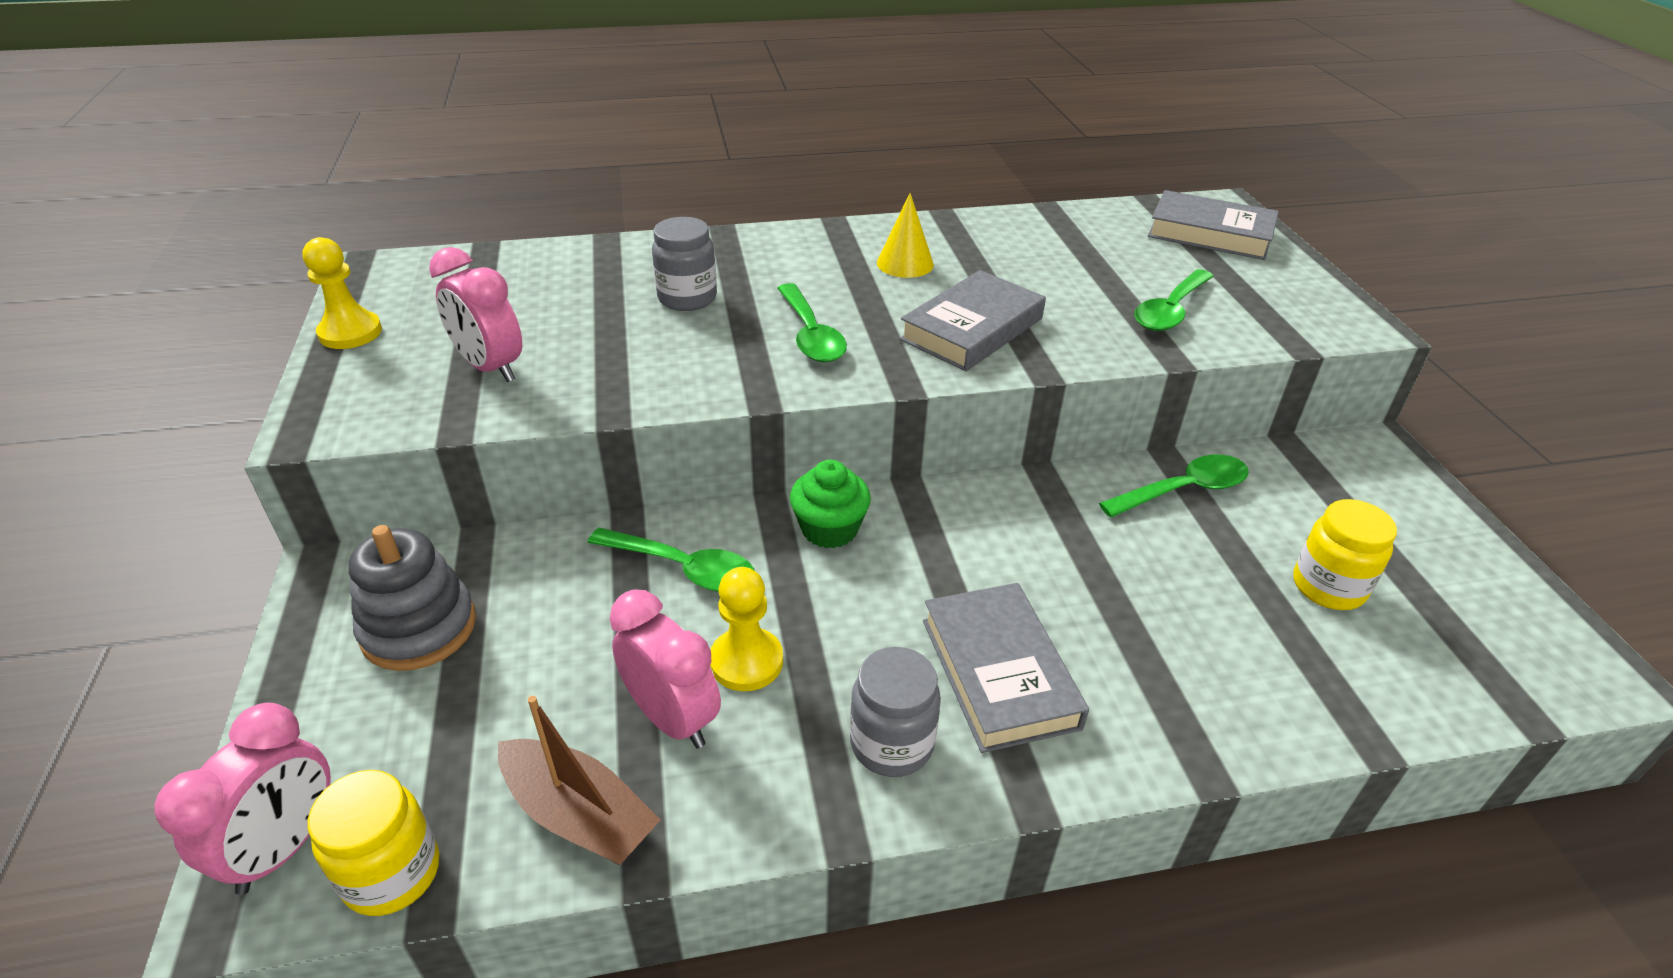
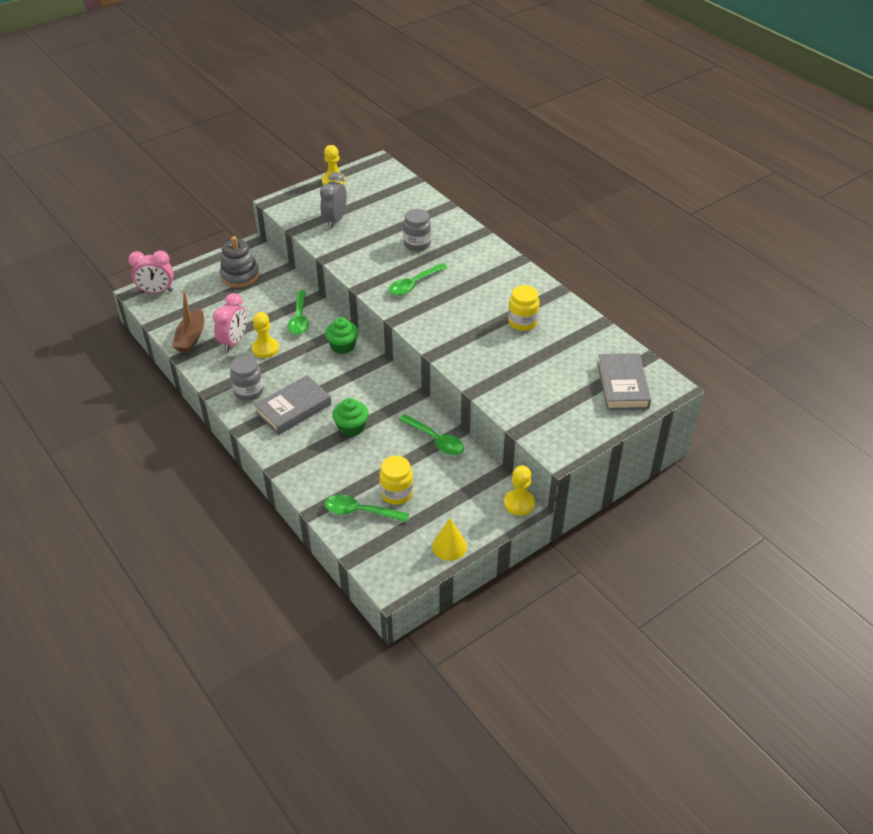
camera: 65 degrees right, 5 degrees up
yellow jar [308,770,439,916] -> yellow jar moved to [508,285,540,331]
pink clock [429,247,522,382] -> grey clock [320,172,347,228]
yellow cone [877,193,934,278] -> yellow cone moved to [432,518,467,561]
grey book [899,270,1046,371] -> none
green spoon [1134,269,1214,331] -> green spoon moved to [324,495,409,522]
none -> green cupcake [332,398,369,437]
none -> yellow pawn [504,465,535,516]

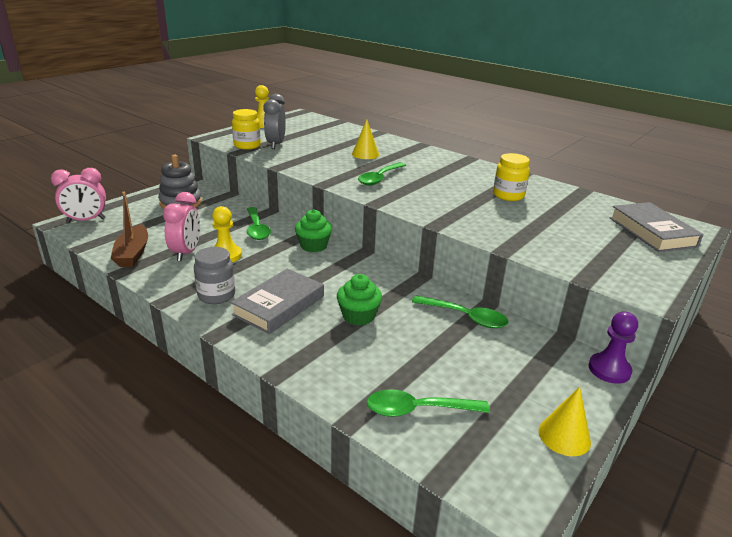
camera: 15 degrees left, 15 degrees down
yellow jar [379,456,413,505] -> yellow jar moved to [232,109,261,150]
grey jar [403,209,431,251] -> yellow cone [352,119,379,159]
yellow pawn [504,465,535,516] -> purple pawn [588,312,638,384]

